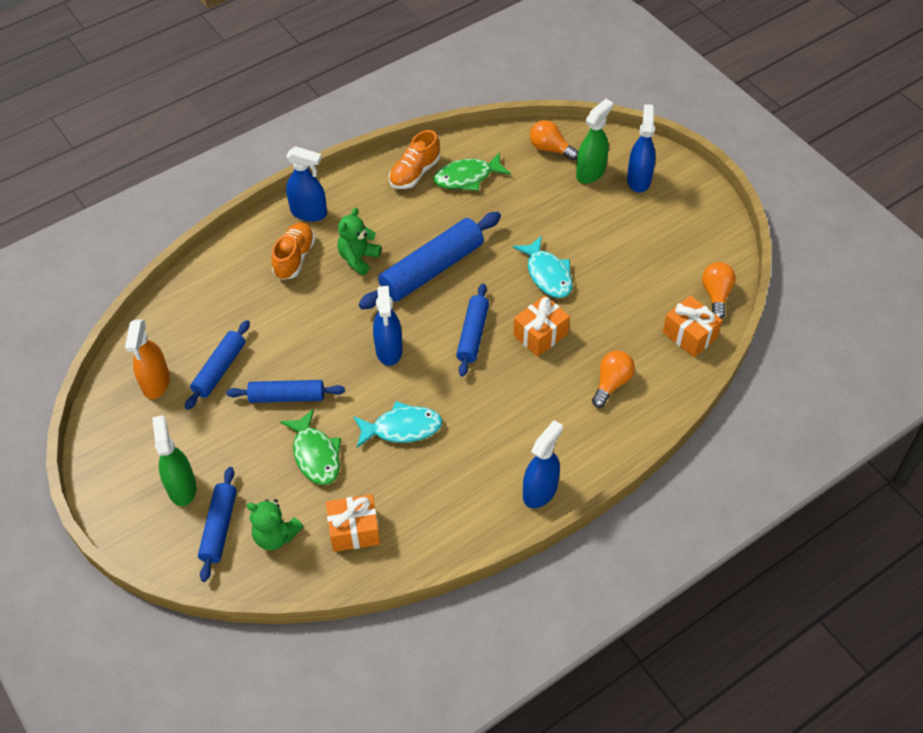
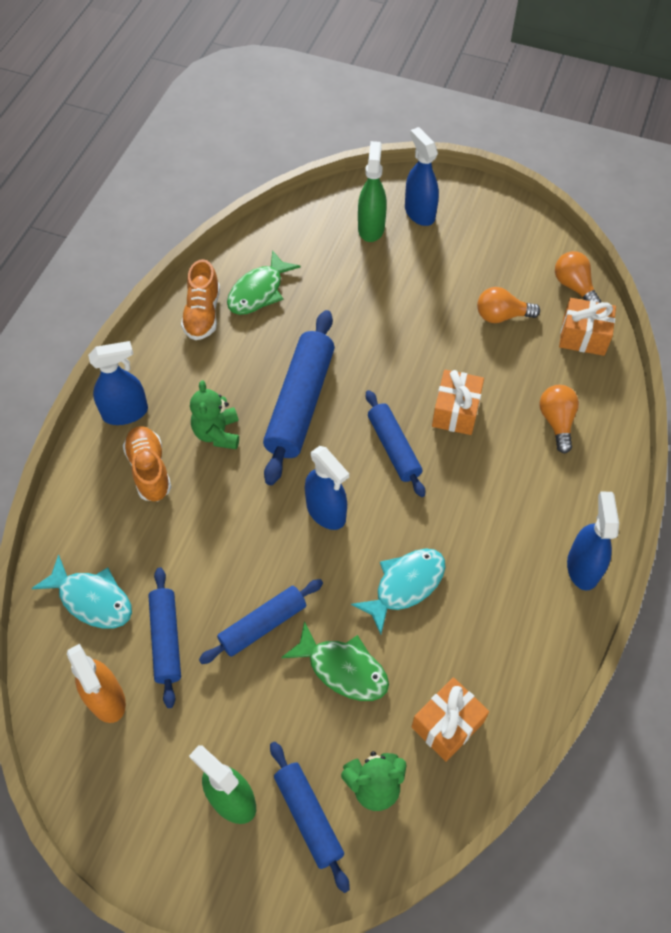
camera: 35 degrees left, 5 degrees up
turquoise fish [513,236,573,298] -> turquoise fish moved to [32,554,132,629]
orange light bulb [530,120,578,161] -> orange light bulb moved to [477,287,540,323]

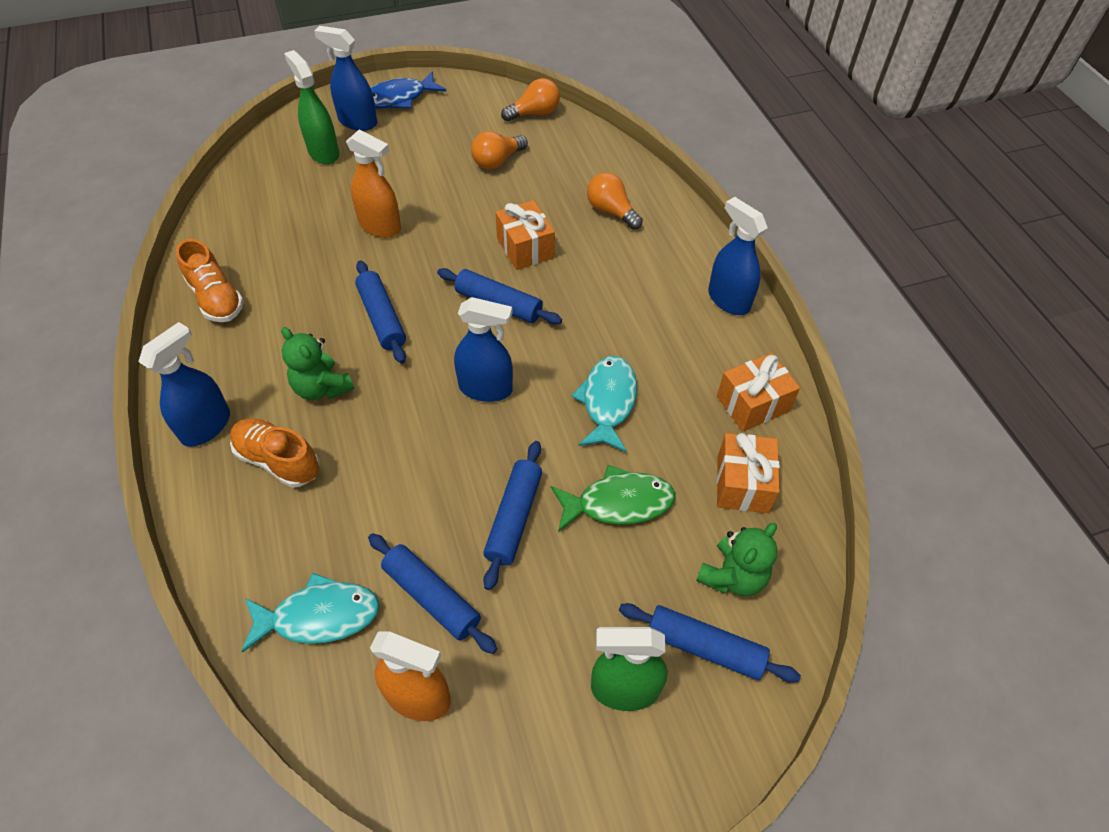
camera: 40 degrees left, 5 degrees down
green fish [227,250,301,315] -> none
blue rolling pin [263,310,335,485] -> blue rolling pin [355,260,406,364], size x0.61
orange light bulb [555,251,601,303] -> orange light bulb turned 135 degrees clockwise [501,78,560,122]
orange gift [559,298,616,356] -> orange gift moved to [717,353,800,432]
none -> orange spray bottle [346,130,401,238]
none -> blue fish [370,71,446,109]

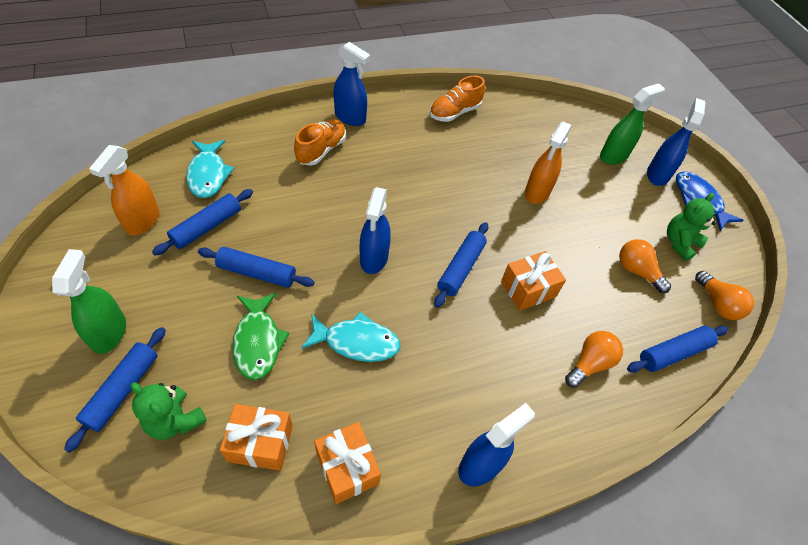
camera: 85 degrees right, 0 degrees up
green teddy bear [281,327,354,400] -> green teddy bear moved to [667,193,716,261]
blue rolling pin [355,260,406,364] -> blue rolling pin moved to [627,326,728,372]

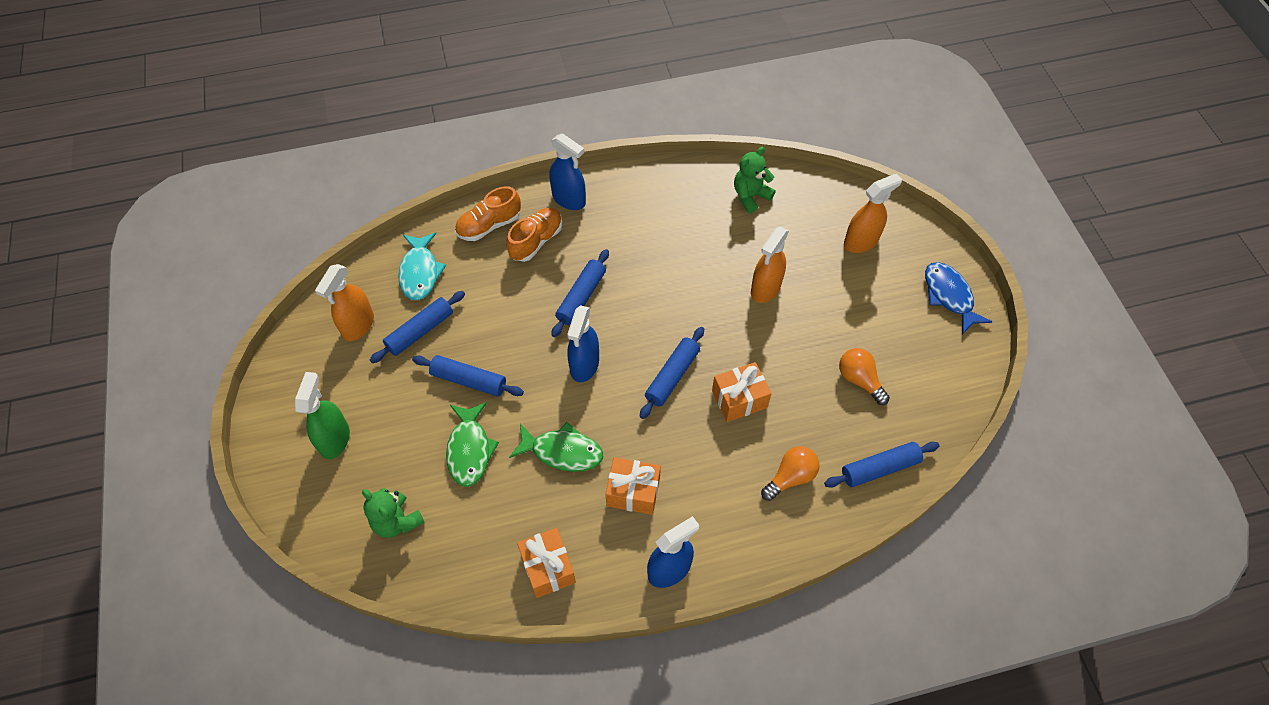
camera: 10 degrees right, 5 degrees up
blue rolling pin [64,327,166,453] -> blue rolling pin moved to [551,249,609,337]
orange gift [220,404,293,471] -> orange gift moved to [606,457,661,515]
turquoise fish [301,312,400,362] -> green fish [509,422,603,472]
orange shoe [430,75,485,122] -> orange shoe moved to [455,186,521,241]
green spray bottle [600,83,665,165] -> orange spray bottle [844,173,902,253]
blue spray bottle [647,98,705,186] -> none
green teddy bear [667,193,716,261] -> green teddy bear moved to [734,147,776,213]
orange light bulb [695,271,754,320] -> none

